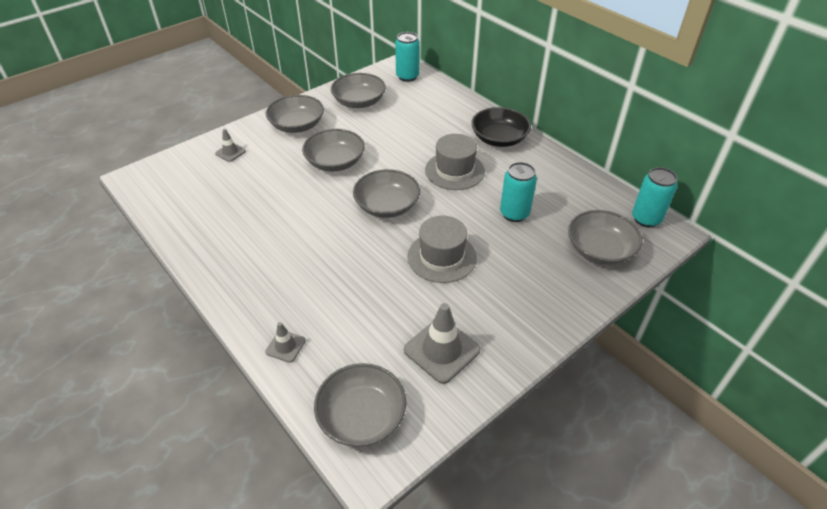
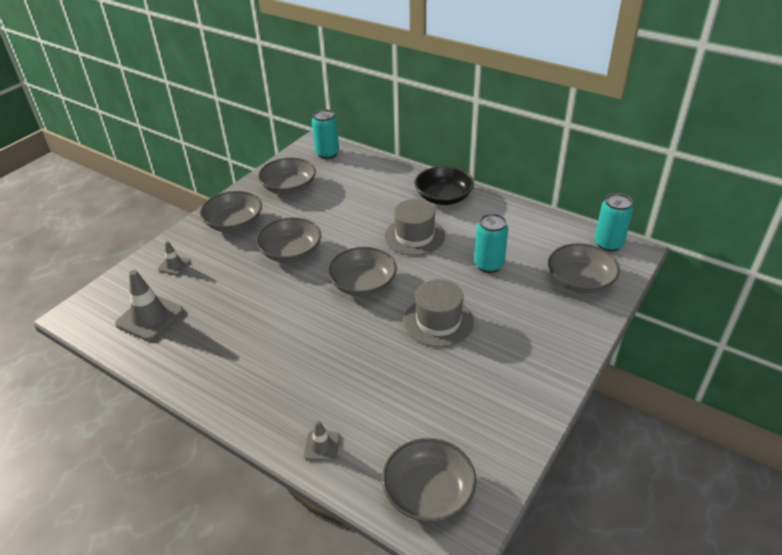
camera: 15 degrees left, 5 degrees down
grey traffic cone [404,303,481,384] -> grey traffic cone moved to [115,270,184,341]

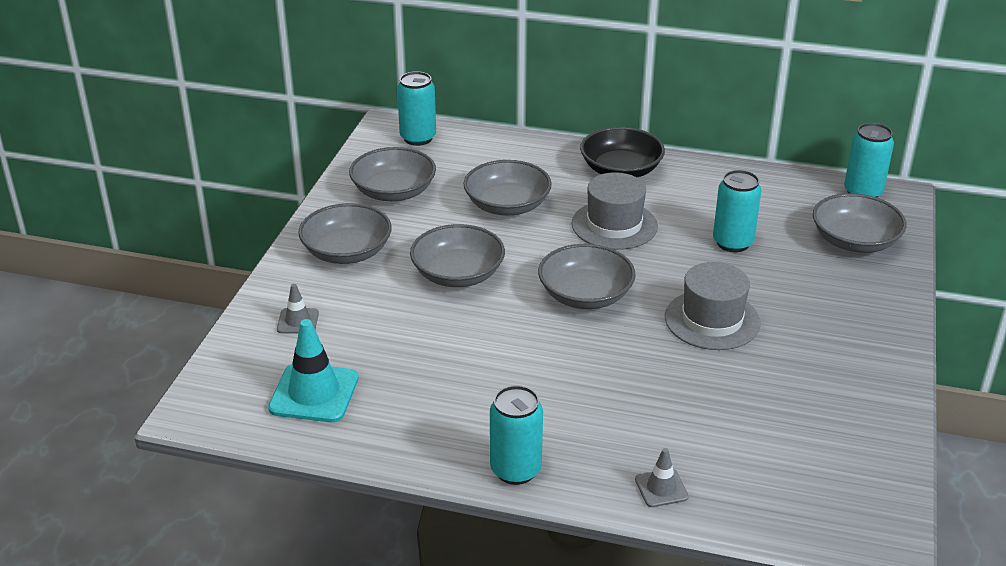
camera: 20 degrees left, 5 degrees down
grey traffic cone [115,270,184,341] -> turquoise traffic cone [268,319,359,422]
grey bowl [382,438,476,522] -> grey bowl moved to [463,160,552,215]
none -> turquoise can [490,385,543,485]

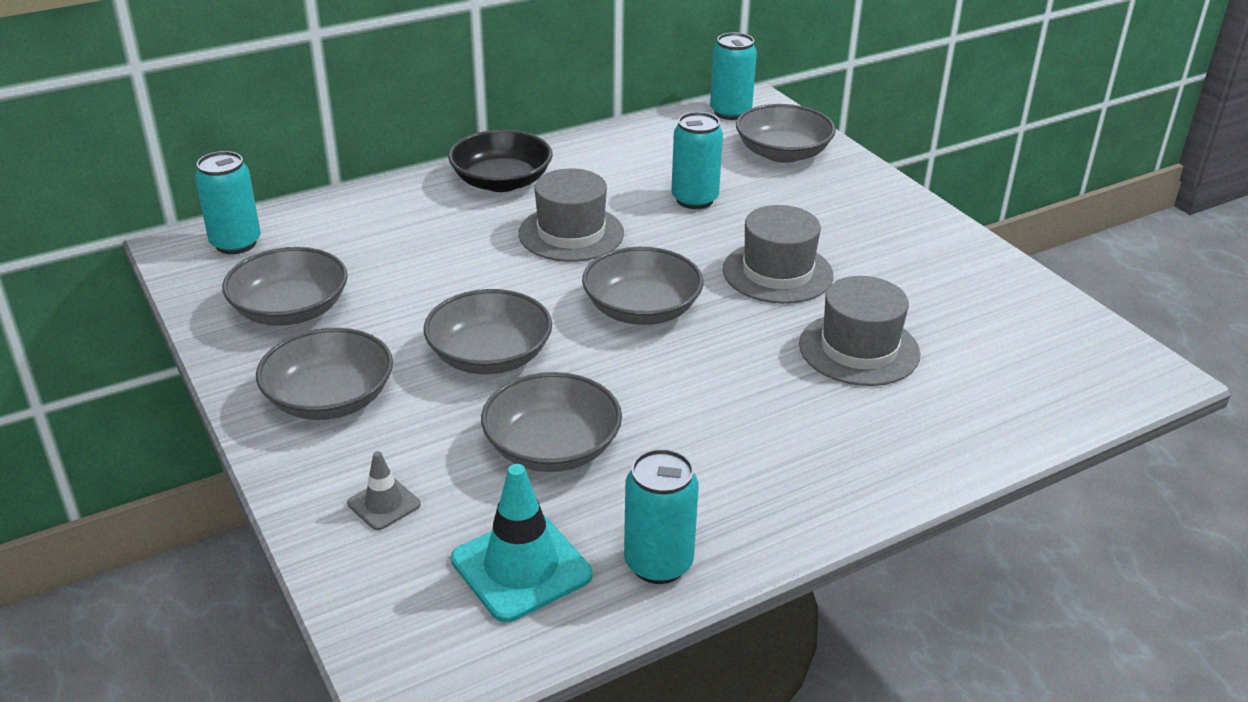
camera: 45 degrees left, 0 degrees up
grey bowl [463,160,552,215] -> grey bowl moved to [481,372,622,472]
turquoise can [490,385,543,485] -> turquoise can moved to [624,449,699,584]
grey traffic cone [635,448,689,507] -> none
none -> grey hat [799,276,920,386]

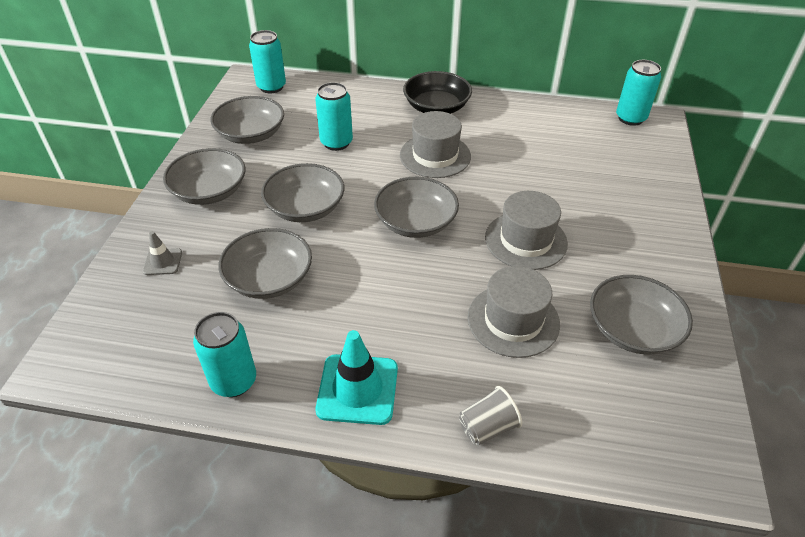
camera: 40 degrees right, 10 degrees up
turquoise traffic cone [451,464,592,622] -> turquoise traffic cone moved to [316,330,398,425]
turquoise can [671,112,723,209] -> turquoise can moved to [316,82,353,151]
grey bowl [736,104,836,163] -> grey bowl moved to [590,275,693,355]
none -> grey cup [459,386,522,445]

